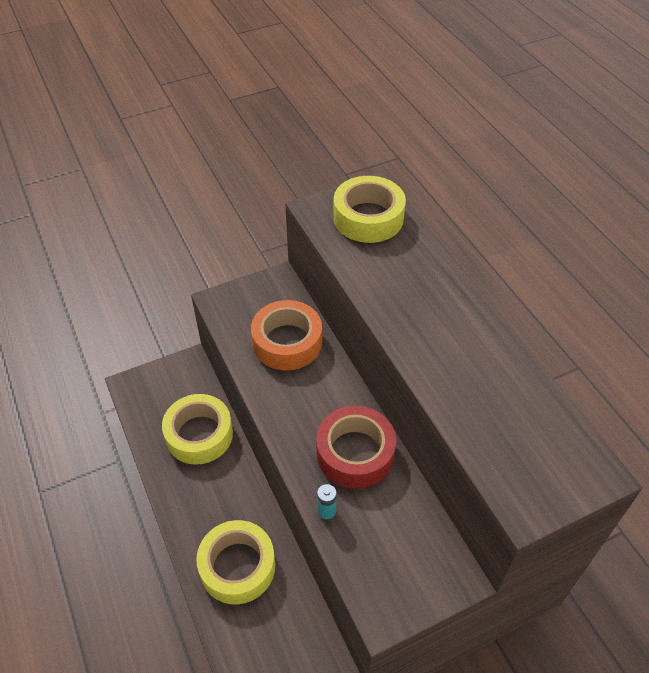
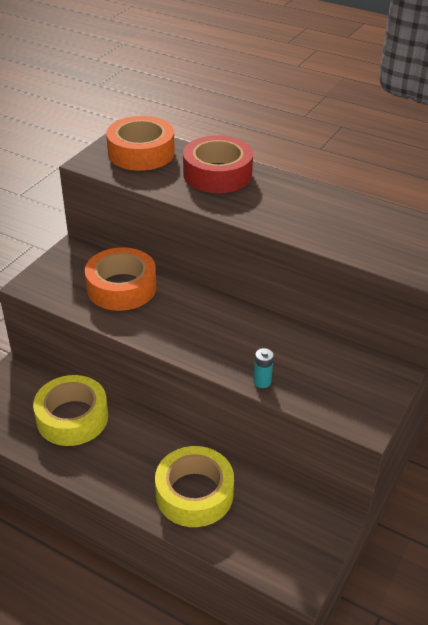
camera: 35 degrees left, 10 degrees down
red tape [316,406,396,489] -> red tape moved to [183,135,253,193]
yellow tape [333,176,406,243] -> orange tape [106,116,175,171]

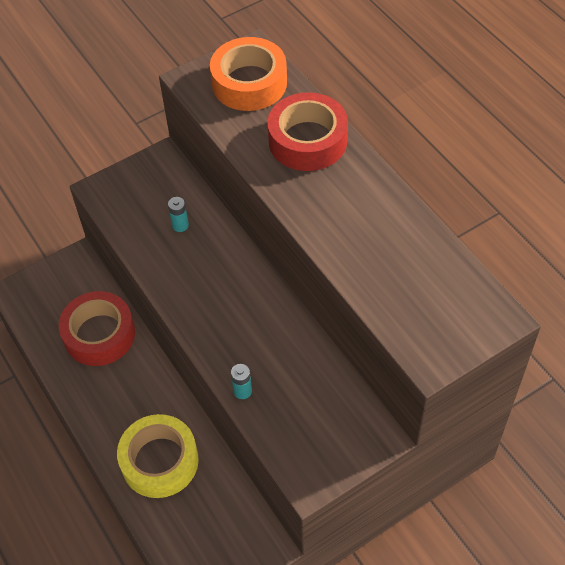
camera: 30 degrees right, 15 degrees up
yellow tape [33,375,108,446] -> red tape [59,291,135,366]
orange tape [85,247,157,311] -> turquoise battery [168,197,189,232]

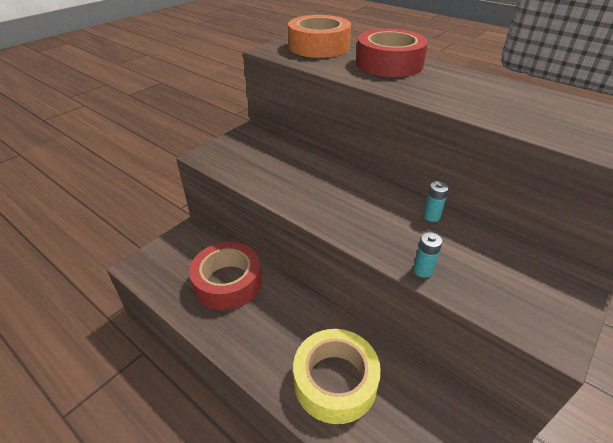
camera: 20 degrees left, 15 degrees down
turquoise battery [168,197,189,232] -> turquoise battery moved to [423,181,449,222]

